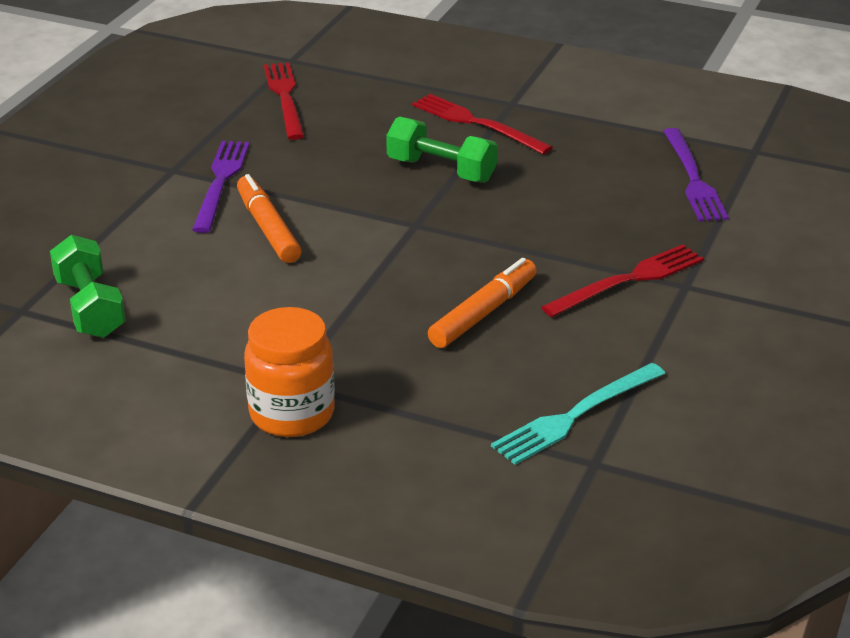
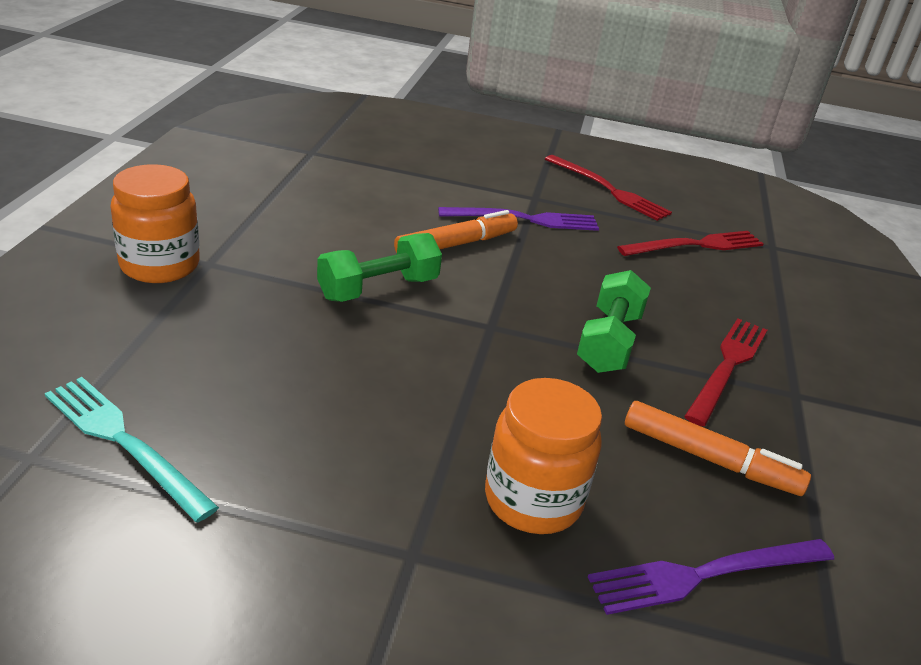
camera: 75 degrees right, 0 degrees up
green dumbbell [50,235,126,338] -> green dumbbell moved to [317,233,442,302]
orange marker [428,258,537,348] -> orange marker moved to [625,401,811,496]
red fork [541,244,704,317] -> red fork moved to [545,155,672,221]
none -> orange jar [485,378,602,534]

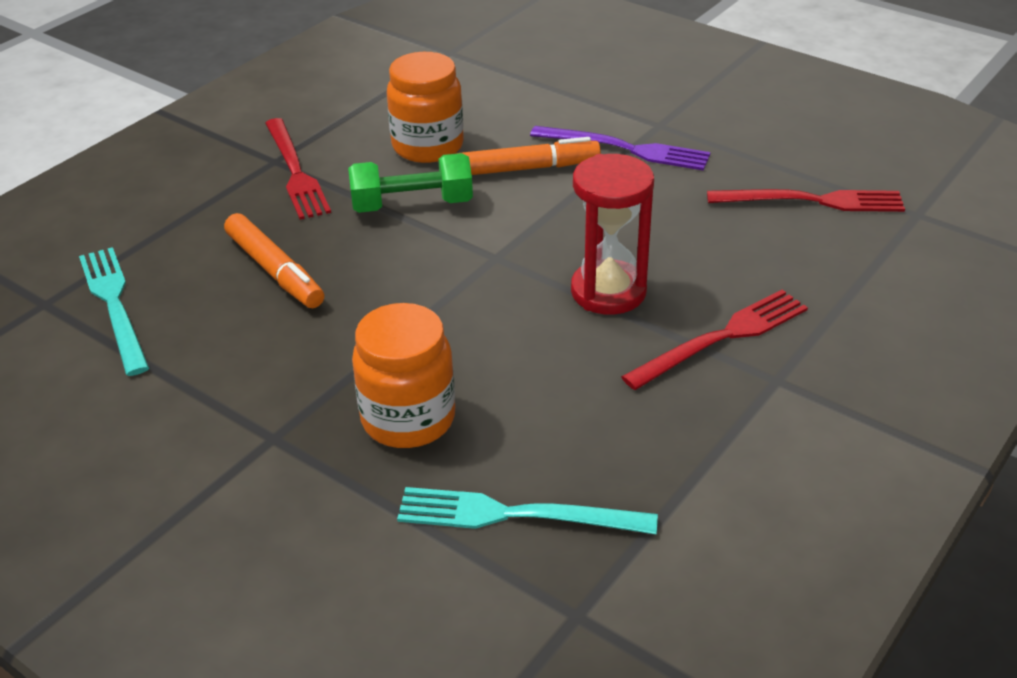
camera: 30 degrees right, 5 degrees up
orange jar [110,164,200,283] -> orange jar moved to [387,52,464,163]
red fork [545,155,672,221] -> red fork moved to [265,118,331,220]
green dumbbell [577,270,651,373] -> red hourglass [571,154,654,315]
purple fork [588,539,834,615] -> turquoise fork [397,487,658,534]
orange marker [625,401,811,496] -> orange marker moved to [224,213,324,308]

